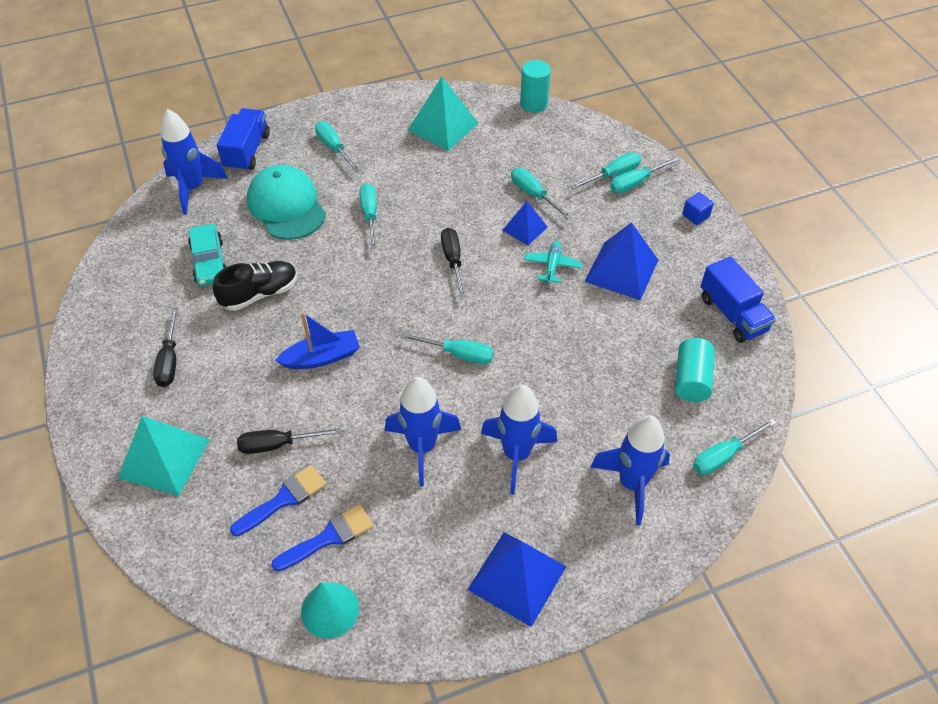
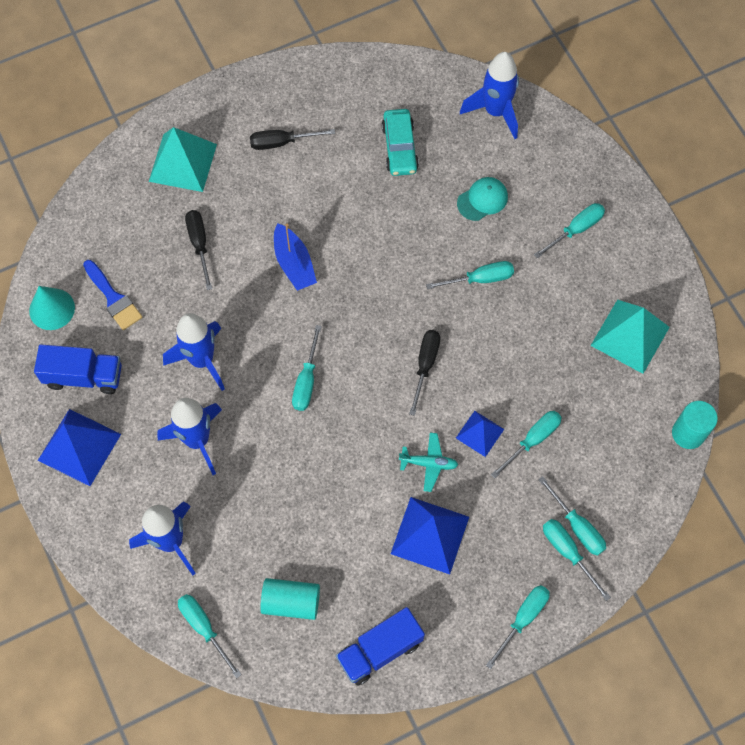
camera: 85 degrees right, 15 degrees up
turquoise car [188,224,226,286] -> turquoise car turned 75 degrees counterclockwise [382,109,419,176]
black shoe [213,261,297,311] -> none
blue truck [216,108,270,172] -> blue truck moved to [34,344,122,394]
blue brush [230,465,326,536] -> none
turquoise cap [247,165,326,240] -> turquoise cap [457,177,508,221], size x0.55
black screwdriver [441,228,466,298] -> black screwdriver turned 60 degrees counterclockwise [409,330,440,416]
blue cube [682,192,714,225] -> turquoise screwdriver [486,585,550,669]

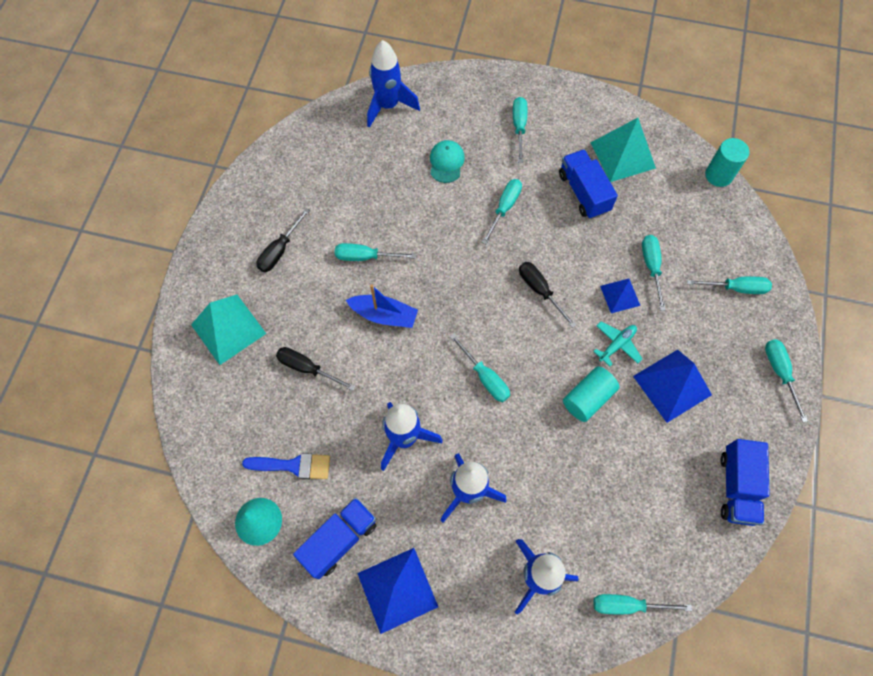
camera: 50 degrees left, 0 degrees up
turquoise cylinder [260,578,320,620] -> turquoise cylinder moved to [563,366,619,422]
turquoise car [382,109,419,176] -> none
turquoise screwdriver [543,519,611,601] -> turquoise screwdriver moved to [335,243,416,261]
none -> blue truck [559,149,618,219]

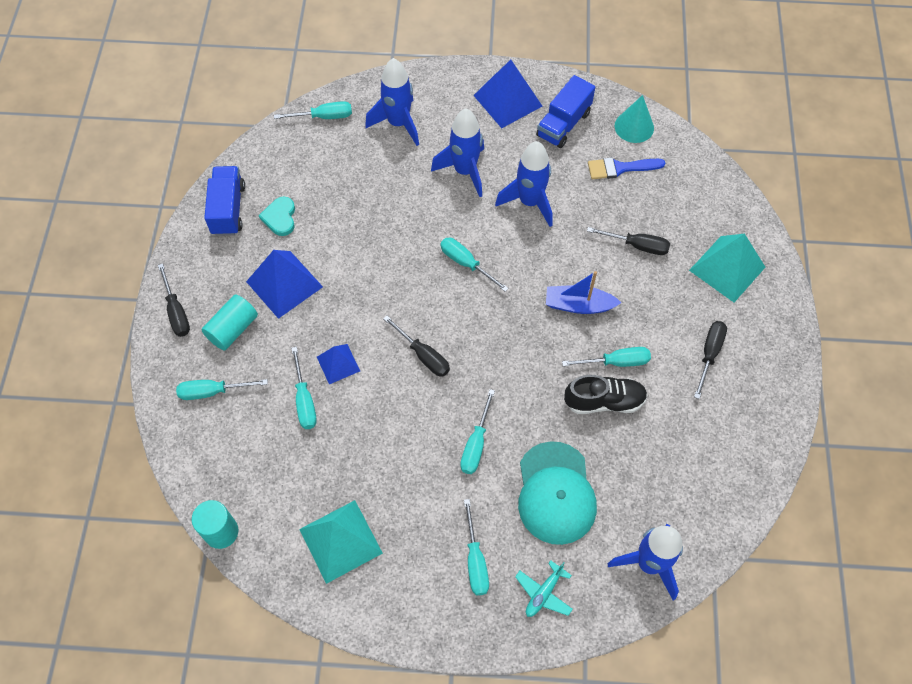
camera: 170 degrees right, 5 degrees down
turquoise cap [430,140,465,183] -> turquoise cap [518,441,597,545], size x1.81
blue truck [559,149,618,219] -> none
turquoise cylinder [563,366,619,422] -> turquoise cylinder moved to [201,294,258,350]
turquoise plane [593,322,642,366] -> turquoise plane moved to [515,560,573,617]
turquoise screwdriver [765,339,808,422] -> black screwdriver [158,264,190,337]
none -> turquoise heart [259,197,295,236]
none -> black shoe [564,375,648,414]

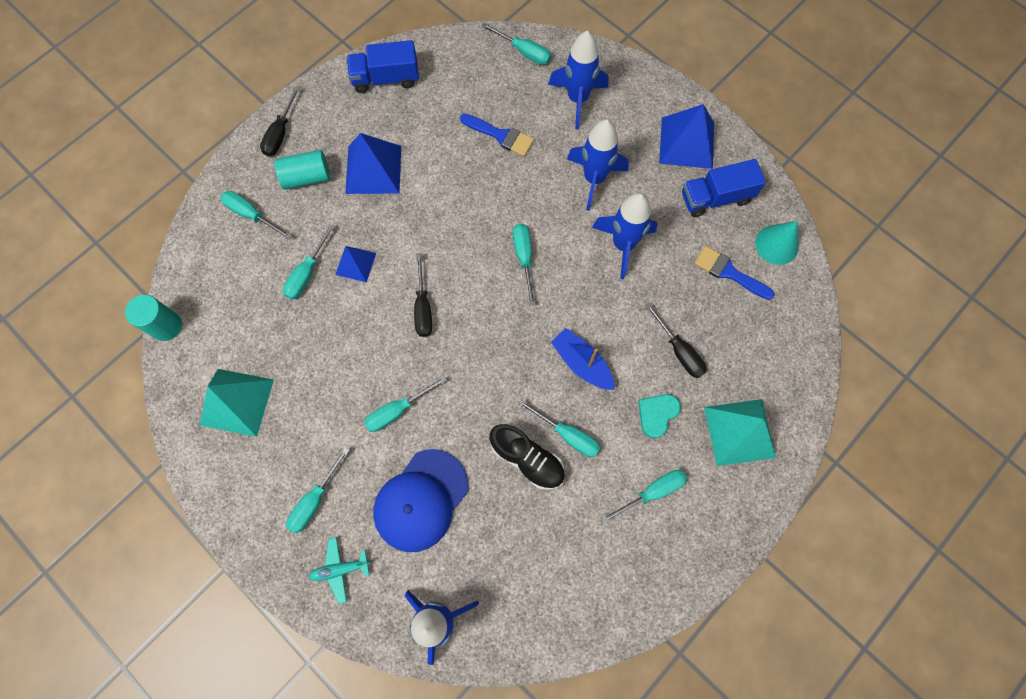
camera: 40 degrees right, 10 degrees up
blue truck [204,166,245,236] -> blue truck turned 135 degrees counterclockwise [347,40,419,93]
turquoise heart [259,197,295,236] -> turquoise heart moved to [638,394,681,438]
turquoise cap [518,441,597,545] -> blue cap [373,449,468,552]
black screwdriver [694,321,727,399] -> turquoise screwdriver [601,470,687,523]
none -> blue brush [460,114,534,156]

